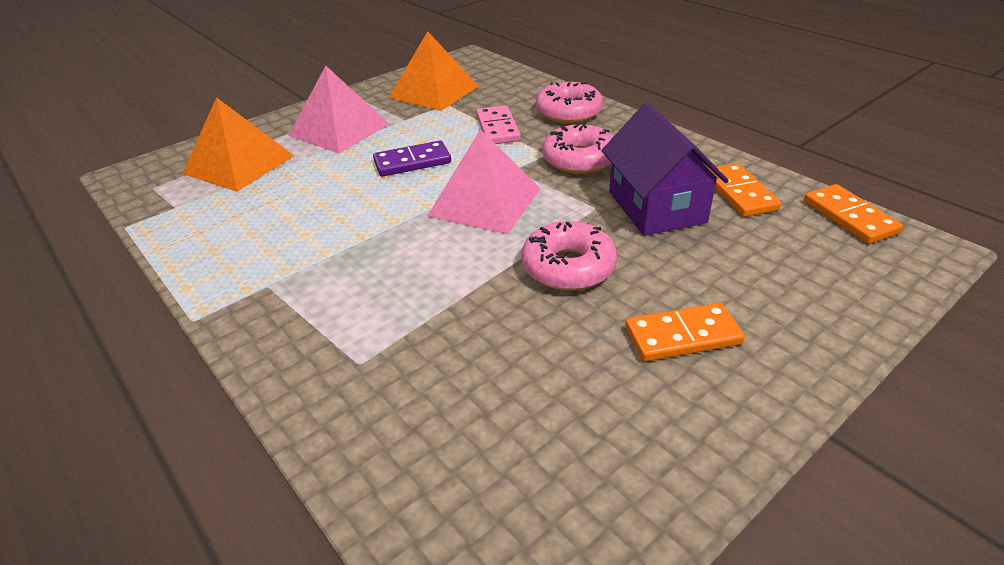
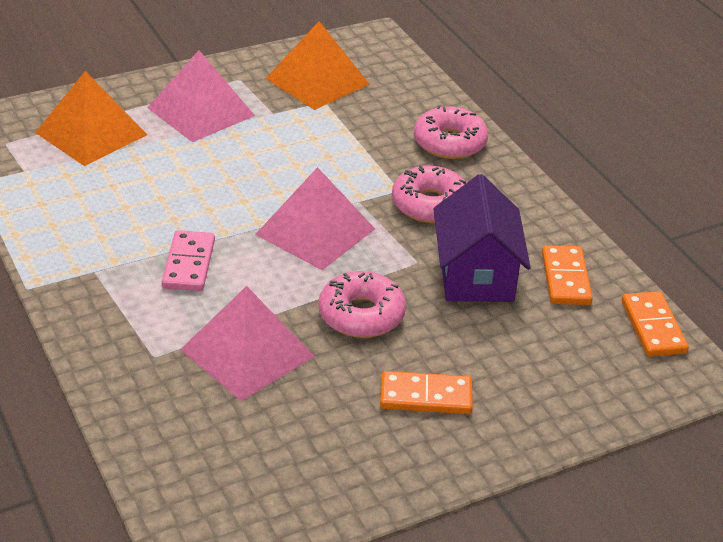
camera: 10 degrees right, 0 degrees up
purple domino [373,141,451,177] -> none
pink domino [476,105,521,144] -> pink domino moved to [162,230,215,291]
none -> pink pyramid [180,286,315,401]

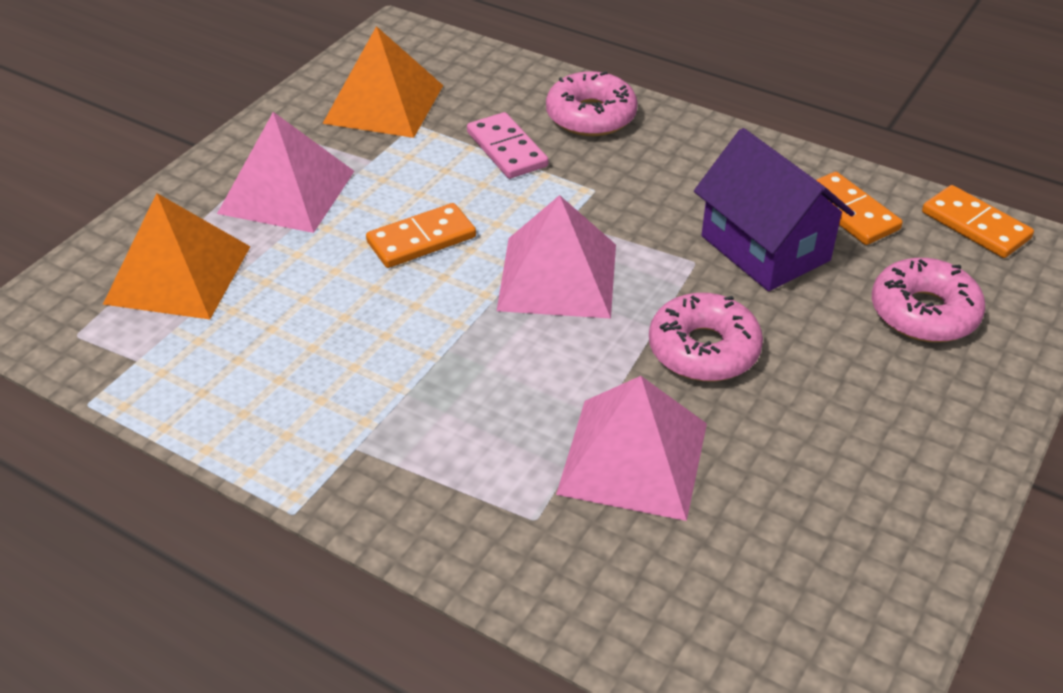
camera: 30 degrees left, 5 degrees up
pink domino [162,230,215,291] -> pink domino moved to [467,112,548,179]
orange domino [380,371,473,414] -> orange domino moved to [366,203,476,268]
pink donut [392,166,467,223] -> pink donut moved to [872,258,985,342]

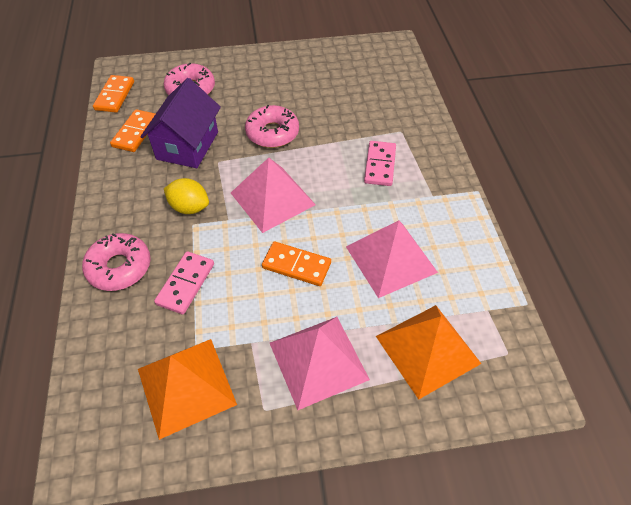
camera: 130 degrees left, 10 degrees up
pink pyramid [556,376,707,521] -> pink pyramid moved to [346,221,438,298]
none -> yellow lemon [164,178,209,214]
none -> pink domino [364,141,396,186]

